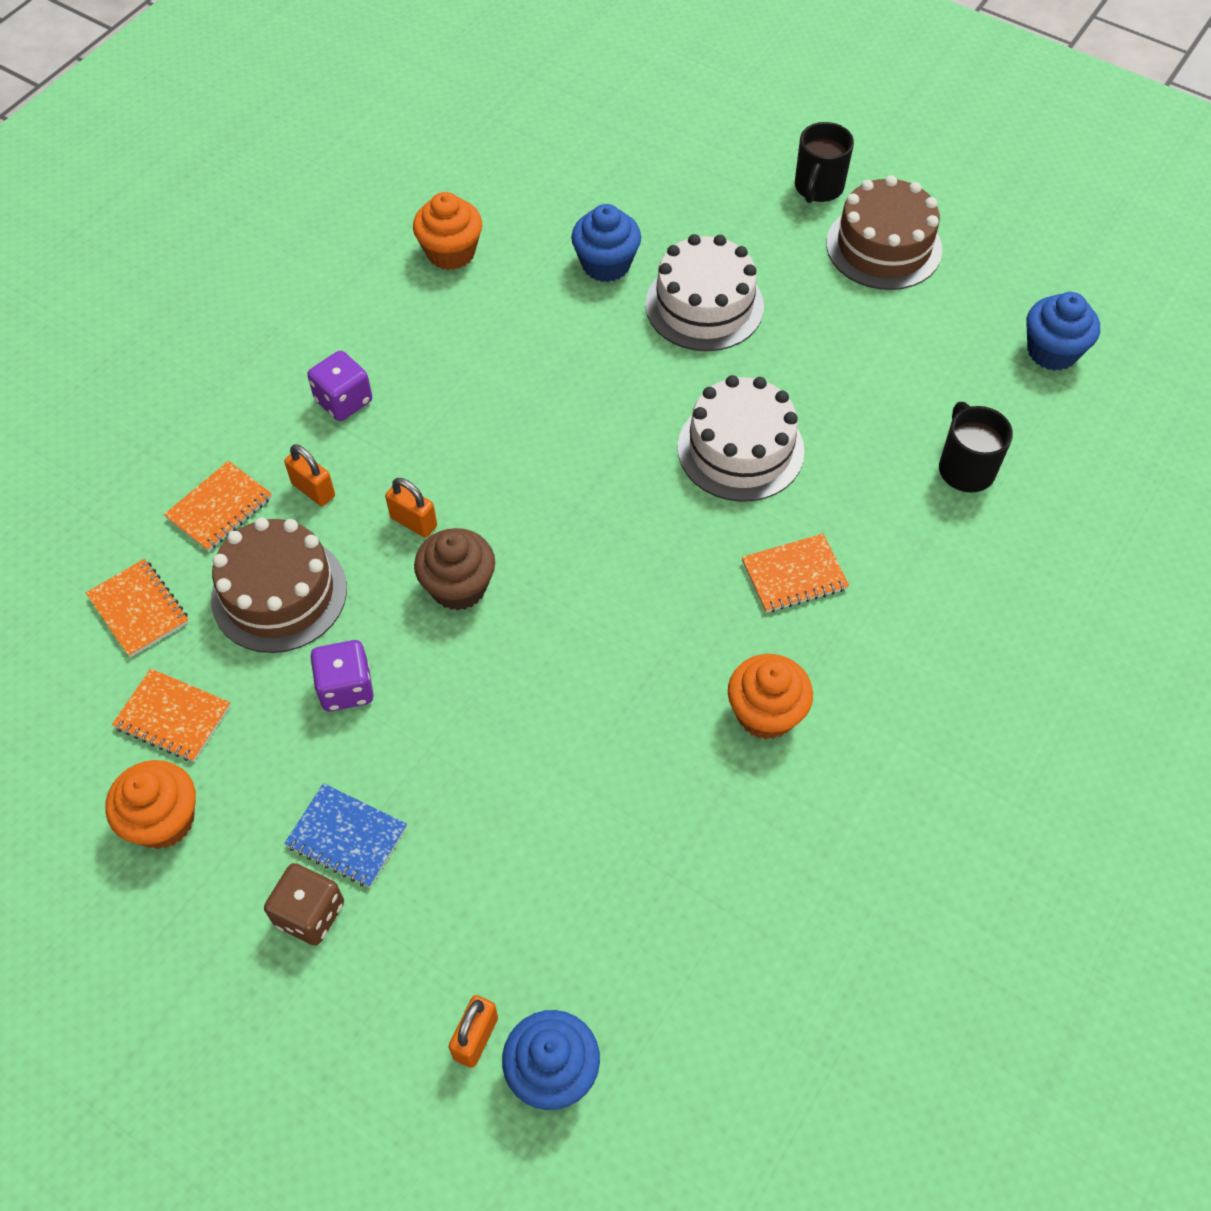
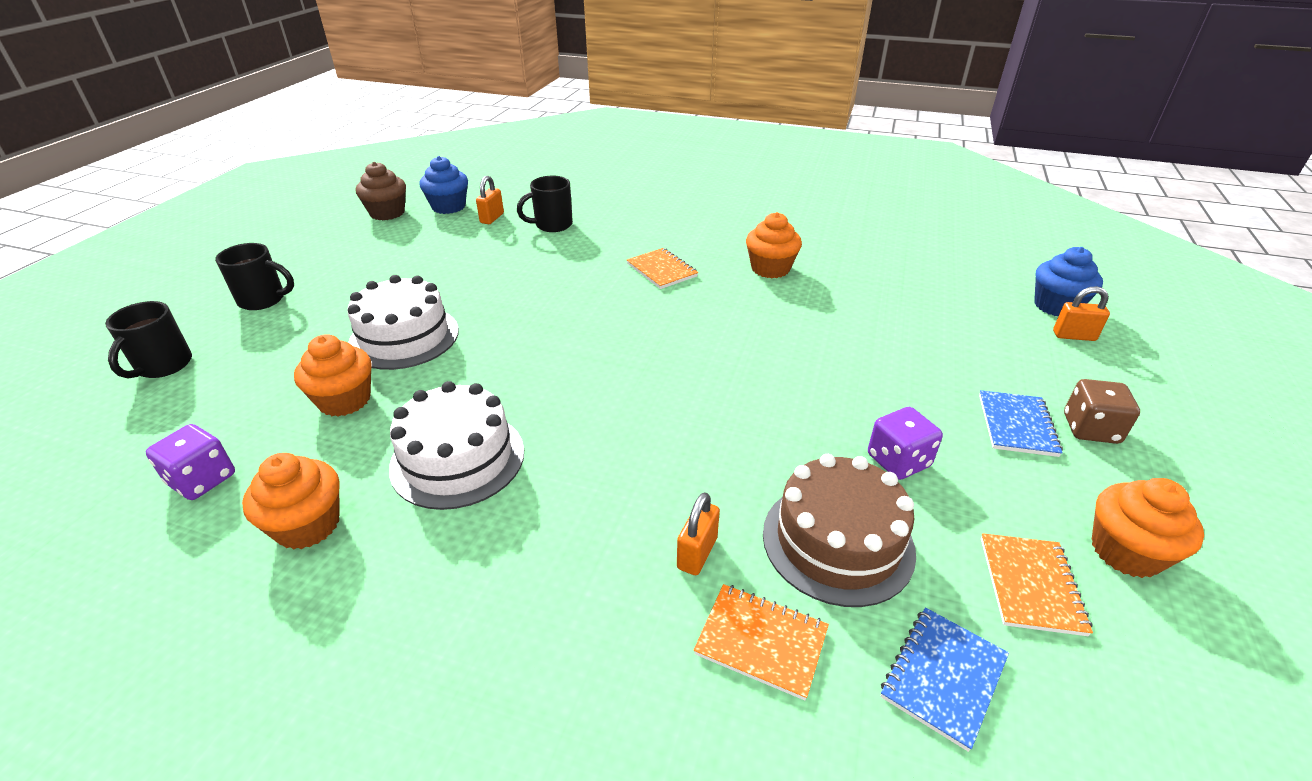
camera: 105 degrees left, 20 degrees down
orange notebook [86,559,189,657] -> blue notebook [880,607,1009,752]
purple dice [307,351,372,421] -> purple dice moved to [146,424,235,500]
orange padlock [385,478,437,538] -> orange padlock moved to [476,176,504,224]
brown cupcake [414,528,495,610] -> brown cupcake moved to [356,161,406,220]
blue cupcake [571,204,641,282] -> orange cupcake [294,334,372,416]
white cake [678,375,805,502] -> white cake moved to [389,381,524,510]
brown cake [826,175,942,290] -> none
none -> black mug [105,301,192,379]

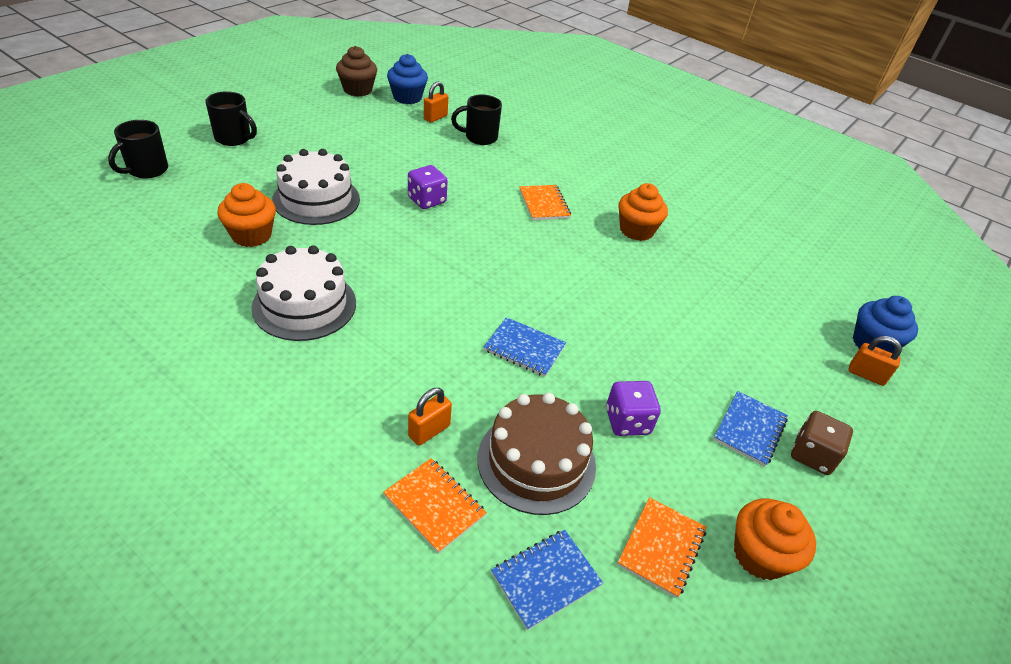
camera: 15 degrees right, 5 degrees up
purple dice [146,424,235,500] -> purple dice moved to [408,165,448,209]
orange cupcake [242,453,340,550] -> none
none -> blue notebook [484,317,566,377]

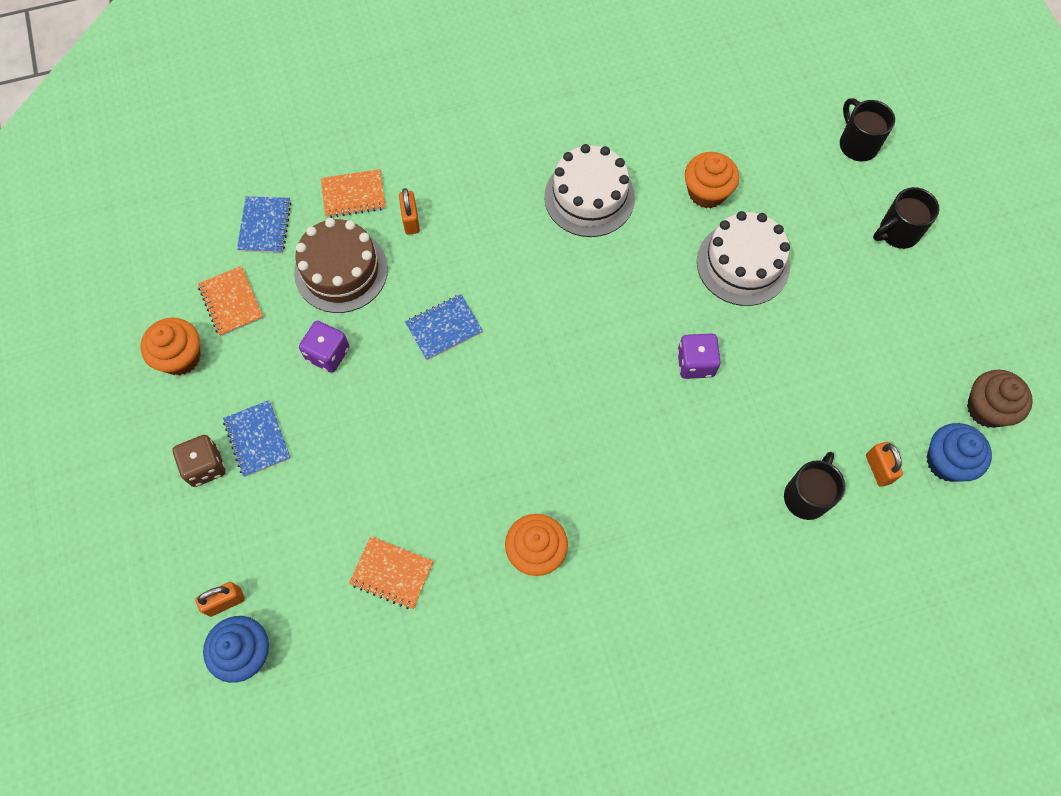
camera: 130 degrees right, 25 degrees up
orange notebook [519,185,571,220] -> orange notebook moved to [349,536,434,609]

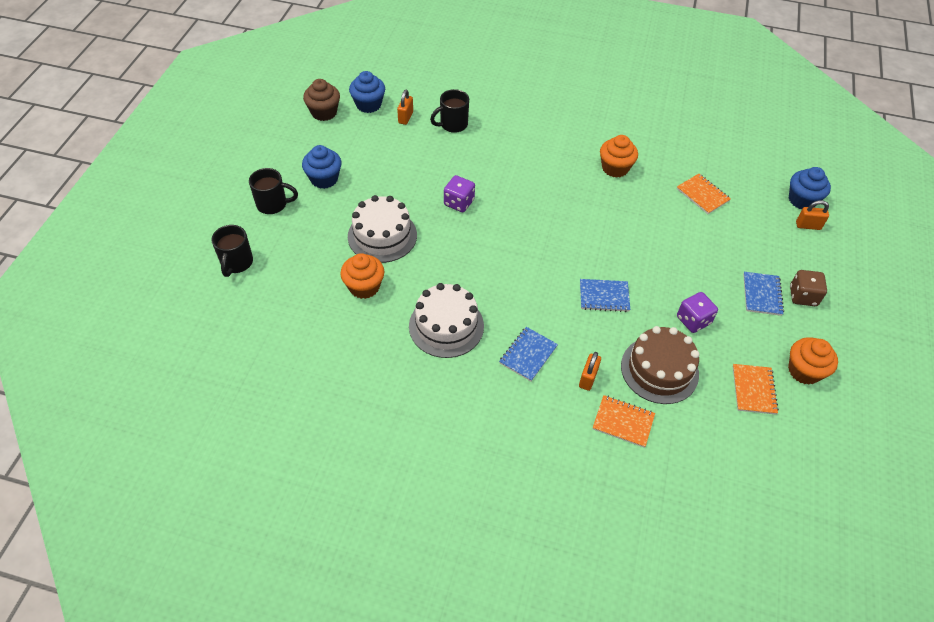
camera: 150 degrees left, 15 degrees down
blue notebook [237,196,291,253] -> blue notebook moved to [499,327,558,381]
none -> blue cupcake [302,145,342,189]

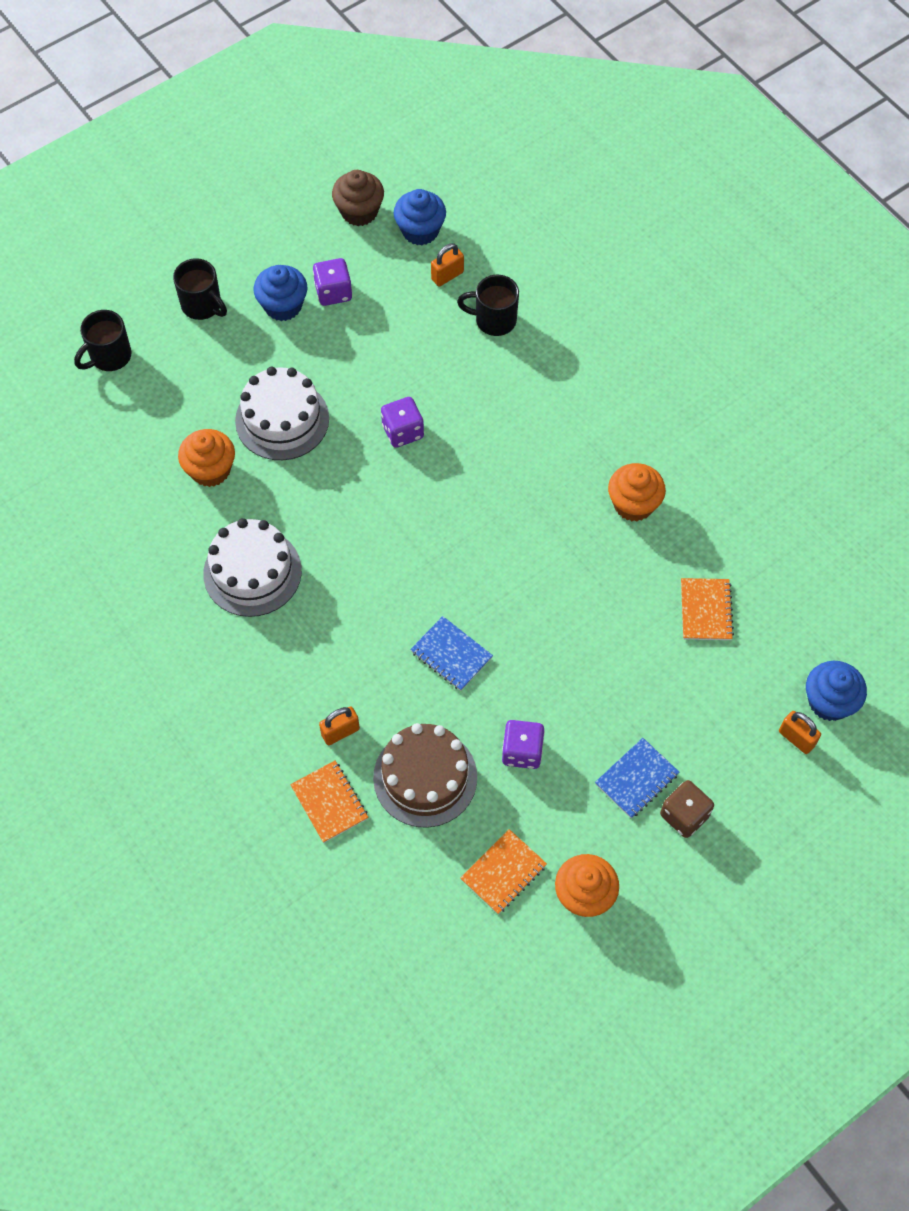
camera: 40 degrees right, 10 degrees up
blue notebook [499,327,558,381] -> none
none -> purple dice [313,258,352,306]

